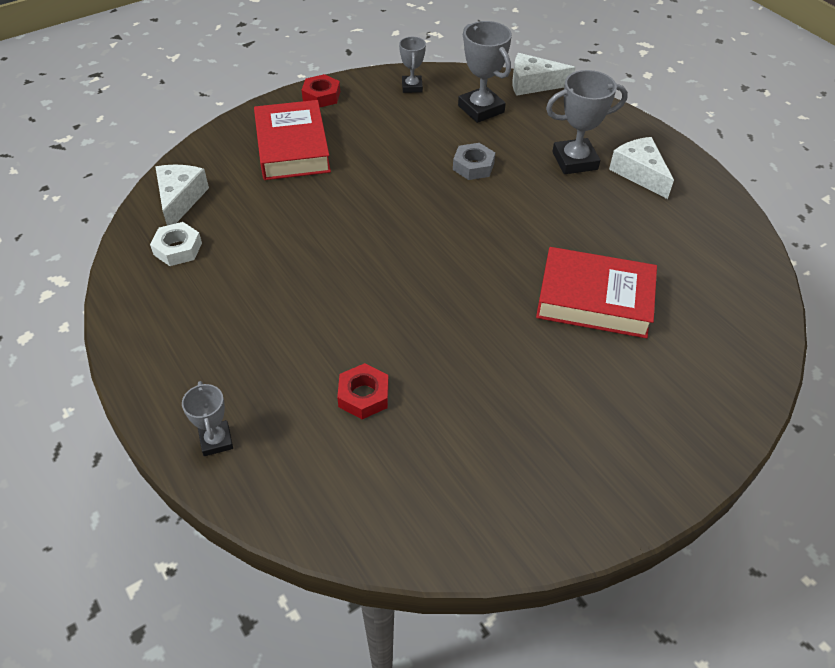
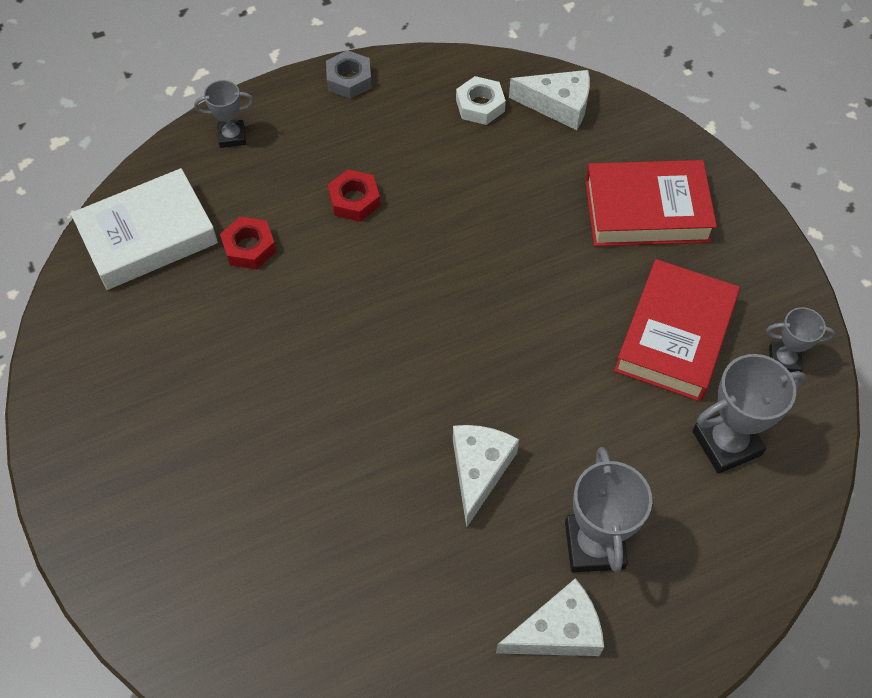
camera: 100 degrees right, 10 degrees up
red nut [302,74,340,107] -> red nut moved to [328,170,380,222]
grey nut [453,143,495,180] -> grey nut moved to [326,50,372,99]
white cheese [512,53,576,96] -> white cheese moved to [453,425,519,528]
red book [536,247,657,338] -> red book moved to [614,259,740,402]
none -> white book [71,168,218,290]

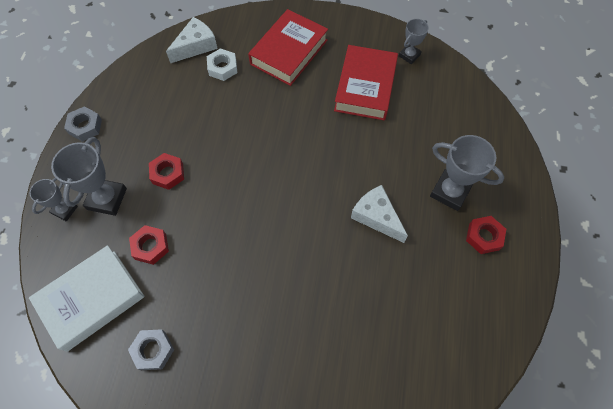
camera: 55 degrees left, 5 degrees up
white book [71,168,218,290] -> white book turned 45 degrees clockwise [29,245,145,352]
white nut [456,76,506,125] -> white nut moved to [207,48,237,81]
white cheese [496,578,604,656] -> red nut [466,216,506,254]
red book [614,259,740,402] -> red book turned 45 degrees clockwise [334,45,398,120]
grey trophy [693,354,806,474] -> grey trophy moved to [51,137,127,216]
none -> grey nut [128,329,174,370]

